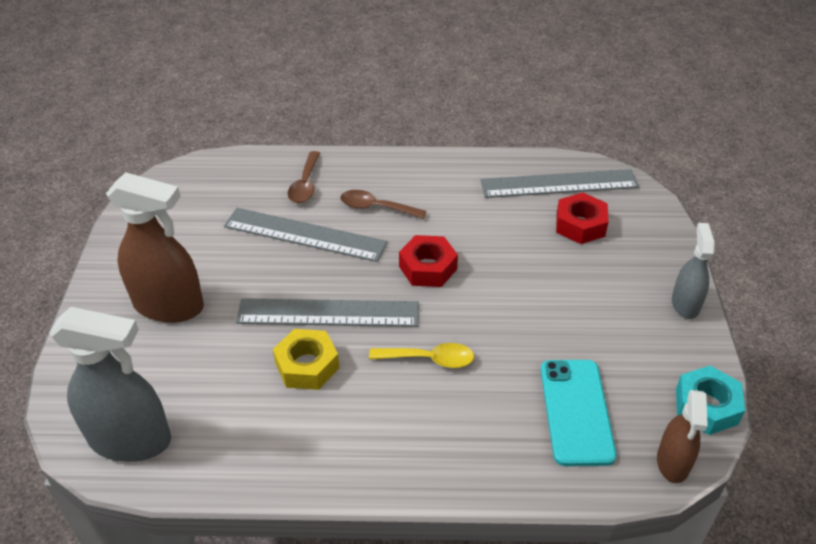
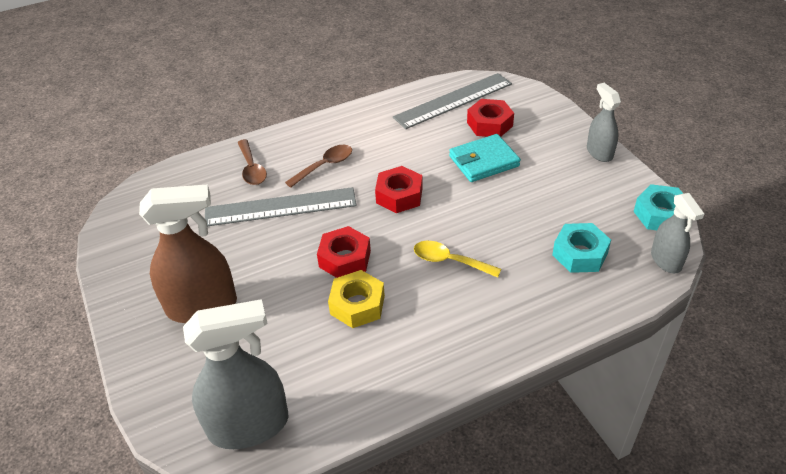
camera: 25 degrees left, 0 degrees up
grey ruler [236,298,419,327] -> red nut [317,226,371,278]
brown spoon [340,190,427,219] -> brown spoon turned 150 degrees clockwise [285,145,352,188]
yellow spoon [369,343,474,368] -> yellow spoon turned 135 degrees counterclockwise [414,241,501,278]
turquoise phone [541,360,617,466] -> turquoise nut [552,223,611,273]
brown spray bottle [657,390,708,483] -> grey spray bottle [651,193,704,273]
none -> turquoise wallet [449,134,521,182]

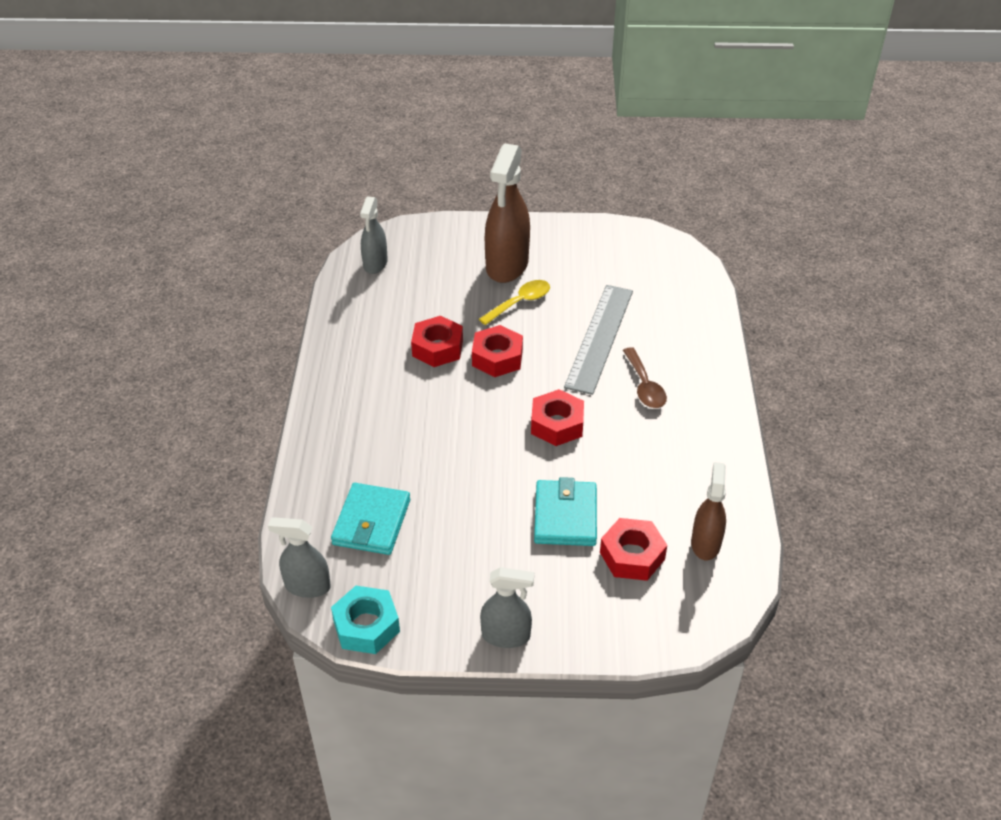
camera: 115 degrees right, 0 degrees up
grey spray bottle [183,299,288,449] -> grey spray bottle [360,196,388,274], size x0.57
brown spoon [237,139,267,185] -> none
yellow nut [328,270,385,328] -> red nut [411,316,463,367]
grey ruler [393,73,512,129] -> brown spray bottle [691,462,726,560]
yellow spoon [414,241,501,278] -> yellow spoon moved to [479,280,550,325]
turquoise nut [552,223,611,273] -> turquoise wallet [331,483,410,555]

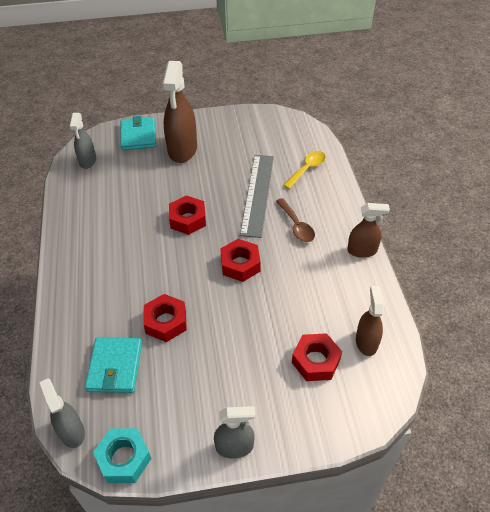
camera: 10 degrees left, 5 degrees up
grey spray bottle [268,517,331,598] -> grey spray bottle turned 60 degrees clockwise [39,378,85,448]
red nut [411,316,463,367] -> red nut moved to [143,294,187,342]
yellow spoon [479,280,550,325] -> yellow spoon moved to [283,151,326,189]
turquoise wallet [534,477,597,546] -> turquoise wallet moved to [121,116,156,151]
none -> brown spray bottle [347,203,390,258]

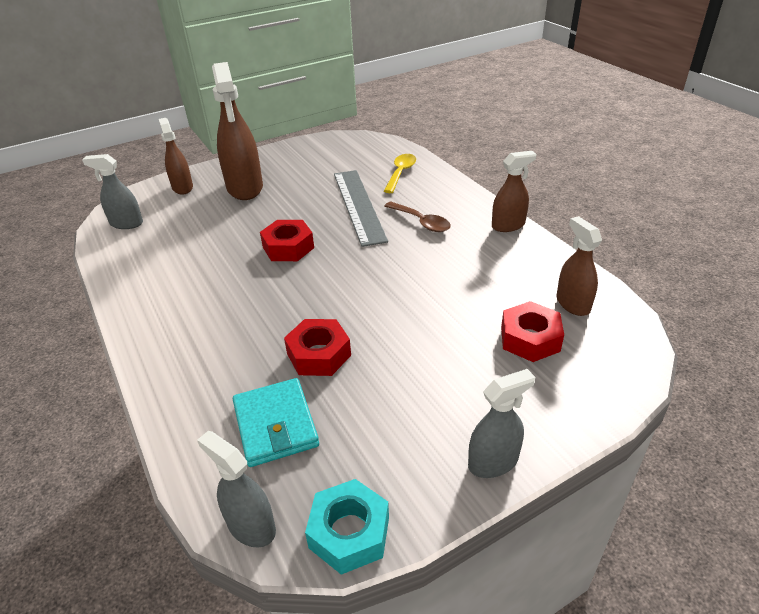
camera: 20 degrees left, 10 degrees down
grey spray bottle [70,113,96,169] -> grey spray bottle turned 120 degrees clockwise [82,154,143,229]
turquoise wallet [121,116,156,151] -> brown spray bottle [159,118,193,195]
red nut [220,239,261,282] -> none

